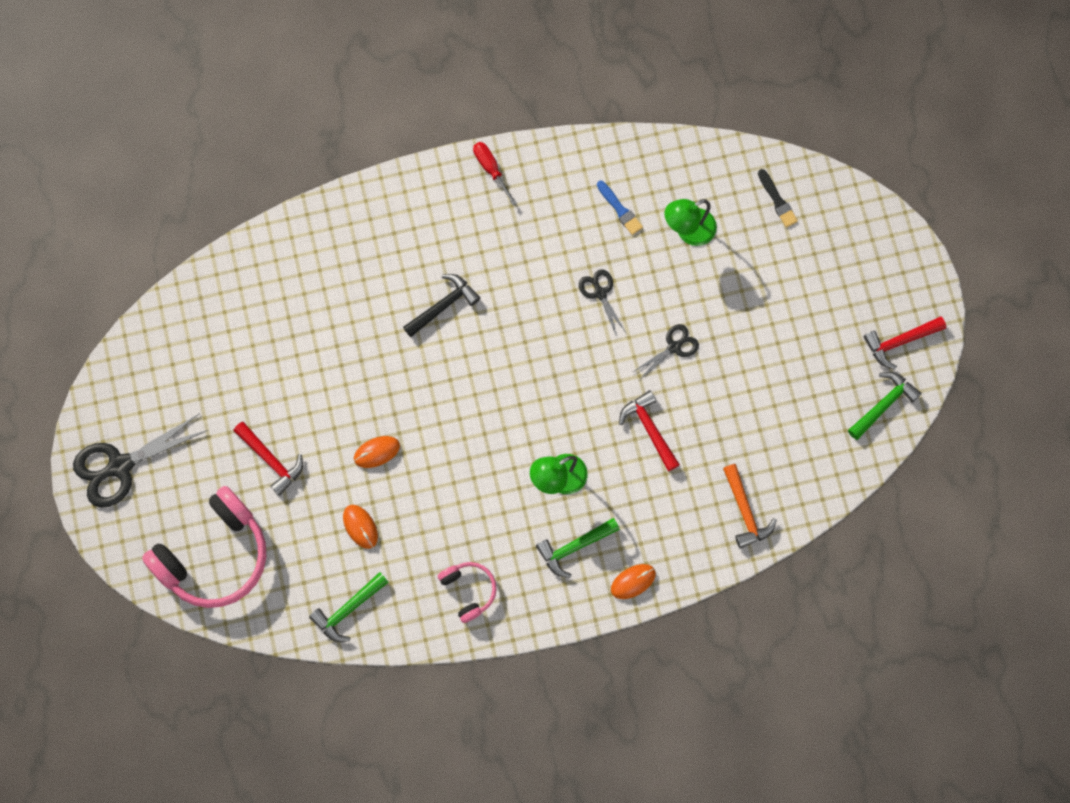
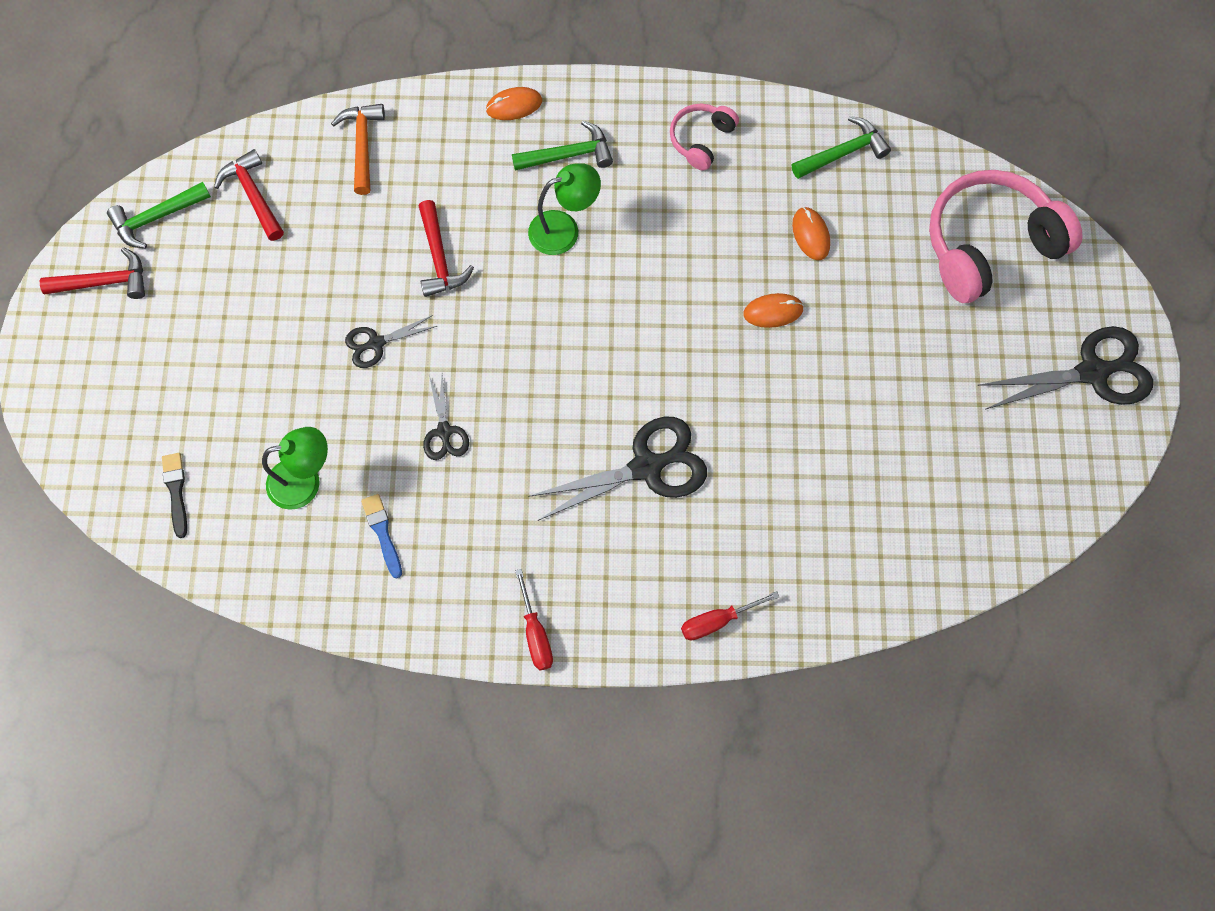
camera: 165 degrees left, 5 degrees down
red hammer [233,422,303,496] -> red hammer moved to [214,149,284,241]
black hammer [403,274,480,337] -> black scissors [528,417,707,521]
pink headphones [438,562,497,623] -> pink headphones turned 45 degrees clockwise [670,104,739,171]
none -> red screwdriver [681,591,779,640]

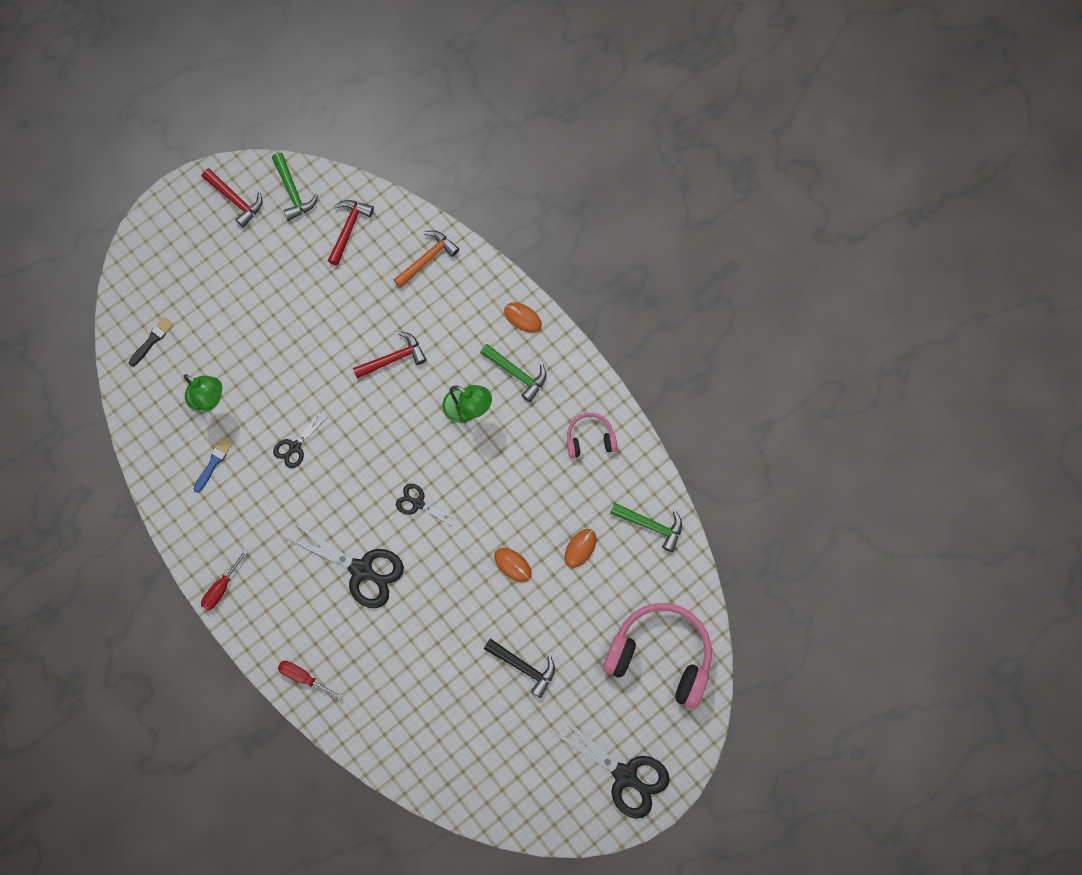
camera: 50 degrees right, 5 degrees up
green hammer [107,182,211,248] -> green hammer turned 135 degrees counterclockwise [272,153,318,221]
black scissors [345,315,437,368] -> black scissors moved to [396,484,460,528]
red hammer [419,200,474,297] -> red hammer turned 150 degrees counterclockwise [353,331,427,379]
none -> black hammer [484,638,555,698]

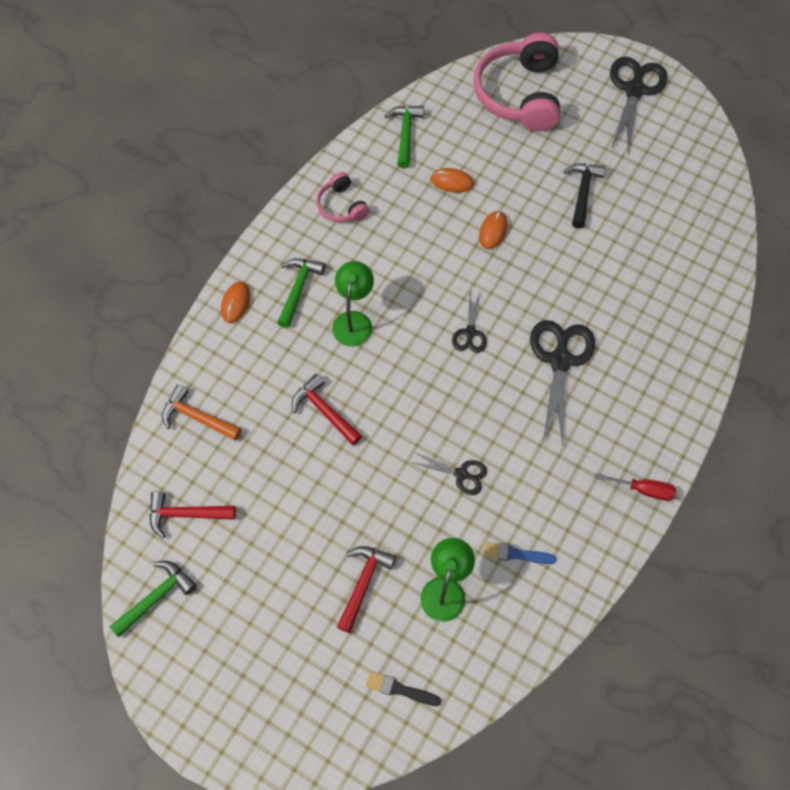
camera: 110 degrees left, 10 degrees down
red hammer [202,168,262,228] -> red hammer moved to [337,546,396,633]
red screwdriver [278,661,343,700] -> none

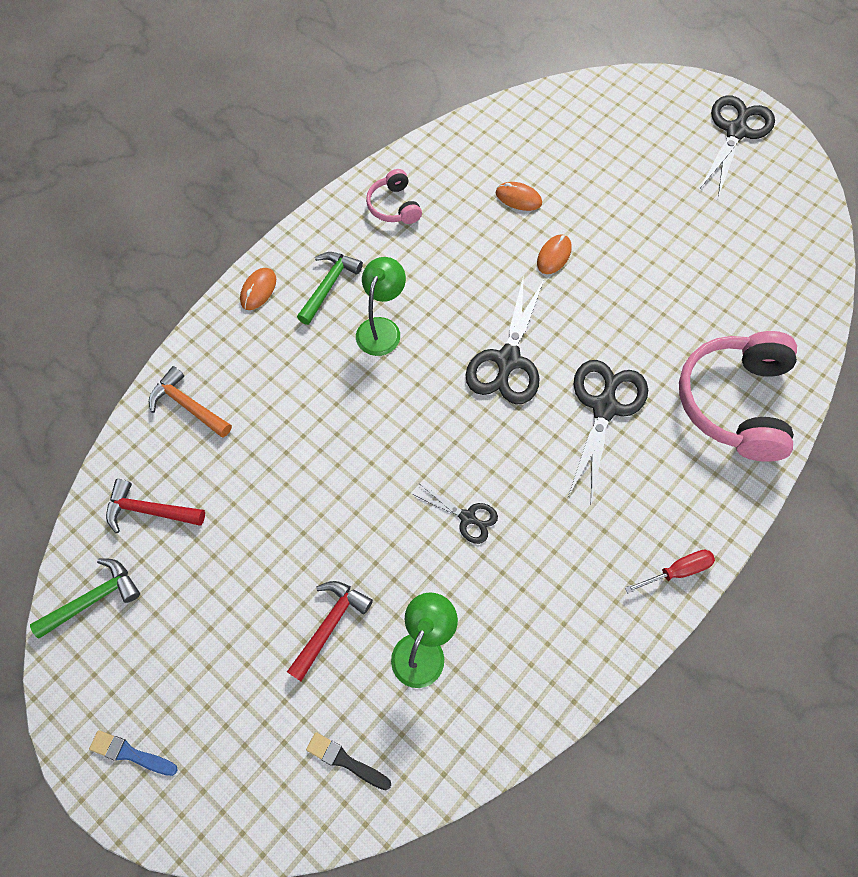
camera: 10 degrees right, 0 degrees up
red hammer [292,374,362,445] -> none
green hammer [385,106,424,168] -> none
black scissors [452,292,487,353] -> black scissors [465,275,544,405], size x1.87
pink headphones [474,33,560,131] -> pink headphones moved to [679,331,797,462]
blue brush [483,542,556,564] -> blue brush moved to [89,730,178,776]
black hammer [563,163,606,229] -> none
red screwdriver [595,473,676,501] -> red screwdriver turned 45 degrees counterclockwise [625,550,715,593]

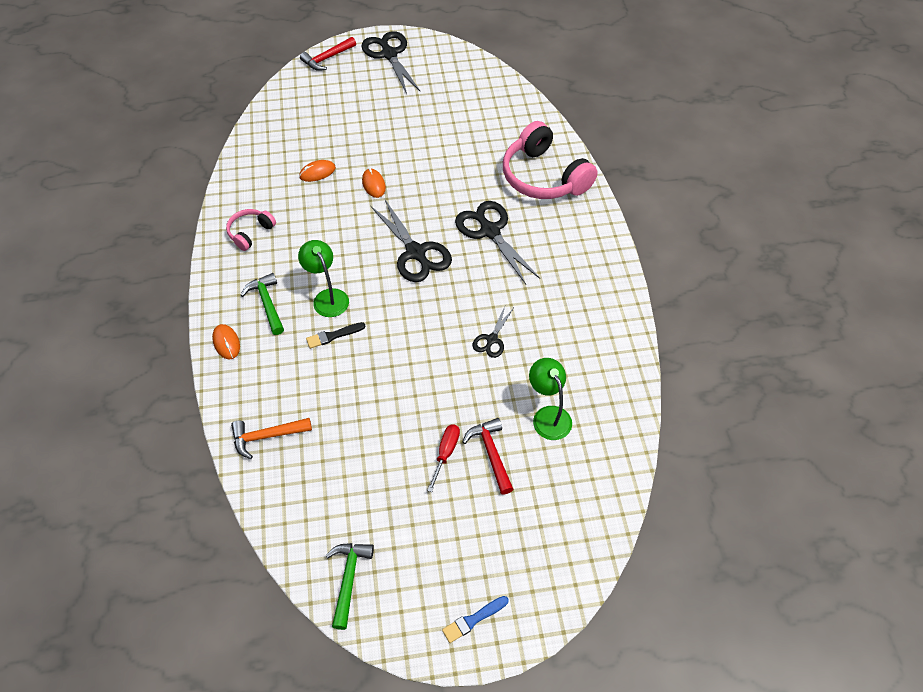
camera: 50 degrees left, 10 degrees down
red hammer [106,479,205,533] -> red hammer moved to [300,37,356,71]
black brush [306,732,391,790] -> black brush moved to [306,322,366,349]
pink headphones [366,169,422,224] -> pink headphones turned 105 degrees clockwise [226,209,276,251]
black scissors [413,484,498,544] -> black scissors turned 135 degrees clockwise [473,306,513,358]
red screwdriver [625,550,715,593] -> red screwdriver moved to [427,425,460,492]

